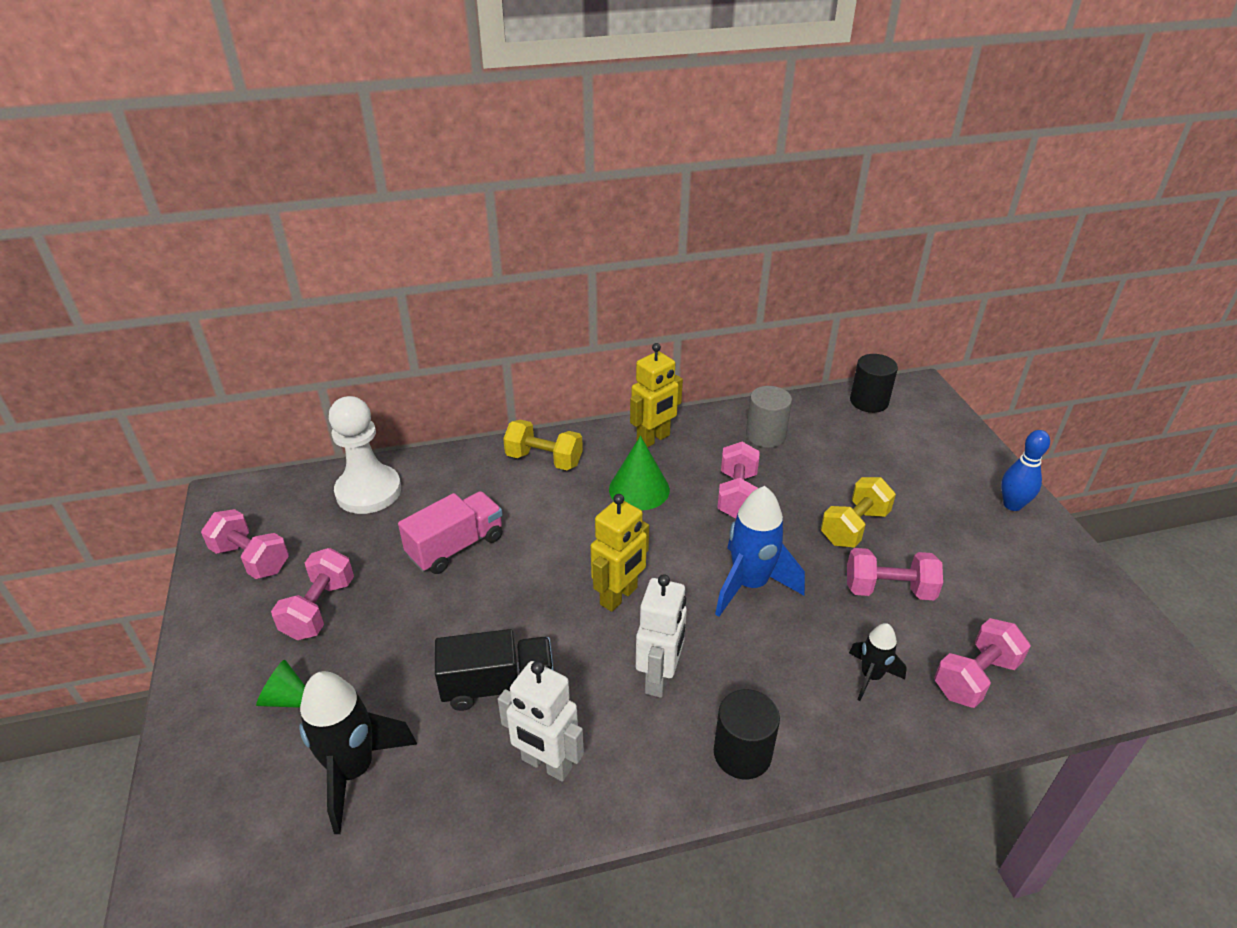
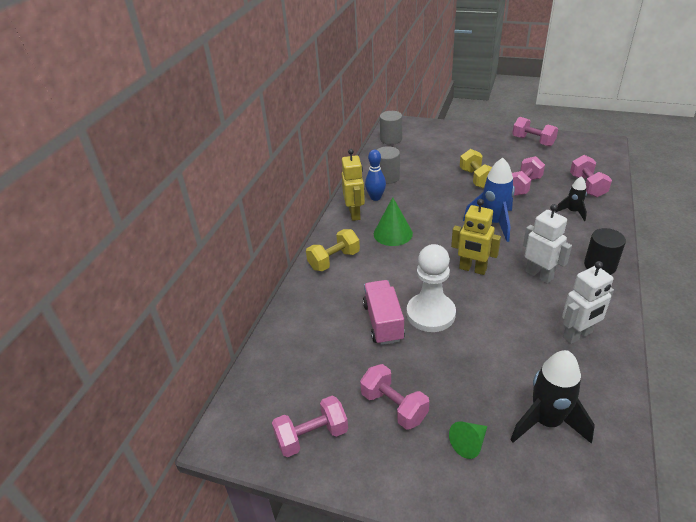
camera: 55 degrees left, 0 degrees up
white pawn [329,396,401,514] -> white pawn moved to [407,244,456,332]
black truck [435,629,554,711] -> none
yellow robot [591,494,649,612] -> yellow robot turned 135 degrees clockwise [451,199,501,275]
pink dumbbell [717,442,760,519] -> pink dumbbell moved to [512,117,558,146]
black cylinder [850,354,898,413] -> grey cylinder [380,111,402,145]
blue bowling pin [1001,430,1050,511] -> blue bowling pin moved to [365,150,386,201]

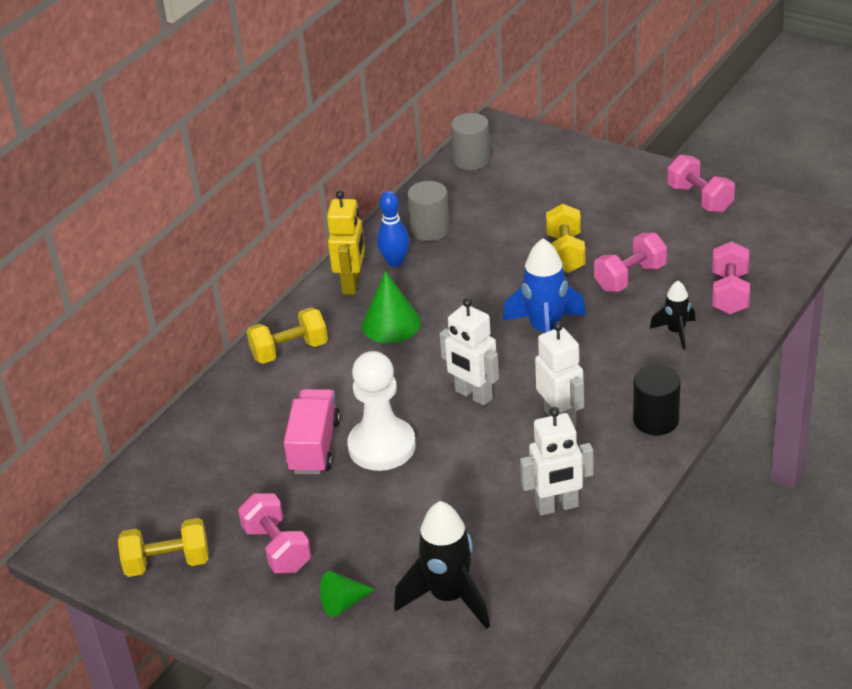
camera: 15 degrees right, 0 degrees up
pink dumbbell [272,396,348,457] -> yellow dumbbell [118,518,209,577]
yellow robot [451,199,501,275] -> white robot [440,298,499,406]

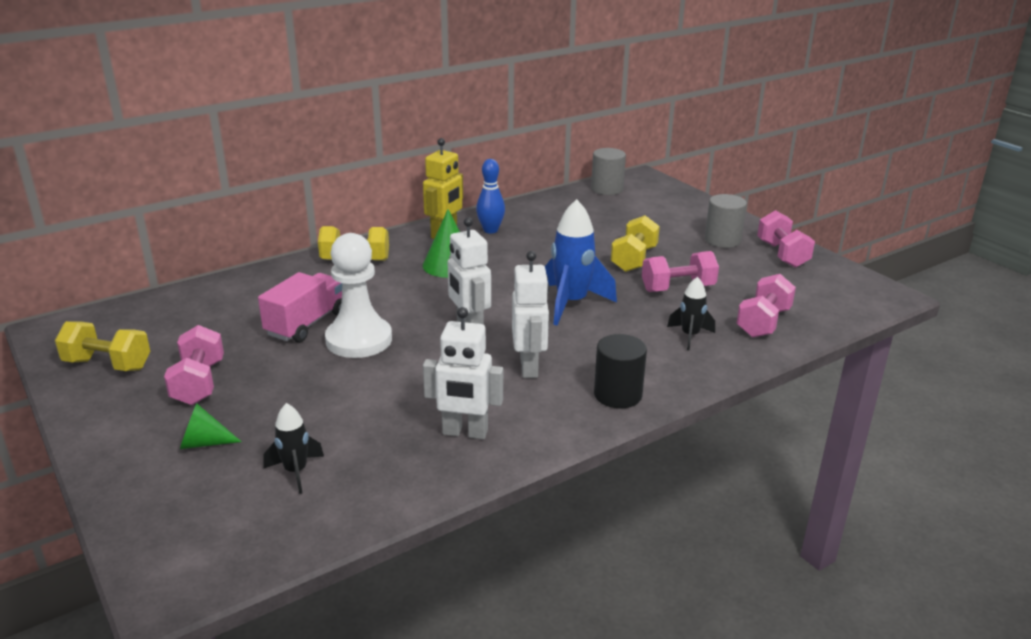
camera: 20 degrees right, 10 degrees down
black rocket [394,501,490,629] -> black rocket [263,403,324,494], size x0.56
grey cylinder [407,181,450,241] -> grey cylinder moved to [705,194,747,248]

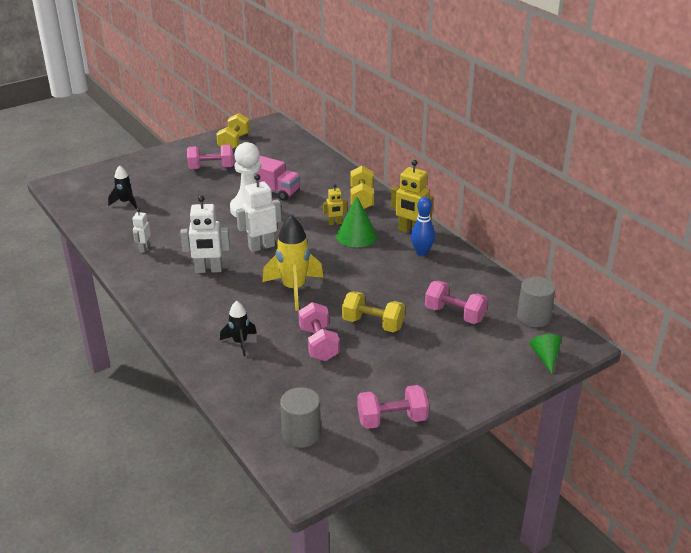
camera: 90 degrees right, 5 degrees up
green cone [180,403,242,449] -> green cone moved to [530,334,561,374]
white robot [423,307,503,439] -> white robot [132,208,151,253], size x0.56
blue rocket [545,199,617,325] -> yellow rocket [262,215,324,311]
black cylinder [594,334,647,408] -> none
grey cylinder [705,194,747,248] -> grey cylinder moved to [280,387,321,448]
pink dumbbell [736,274,796,338] -> pink dumbbell moved to [425,281,488,324]
none -> yellow robot [323,184,347,225]

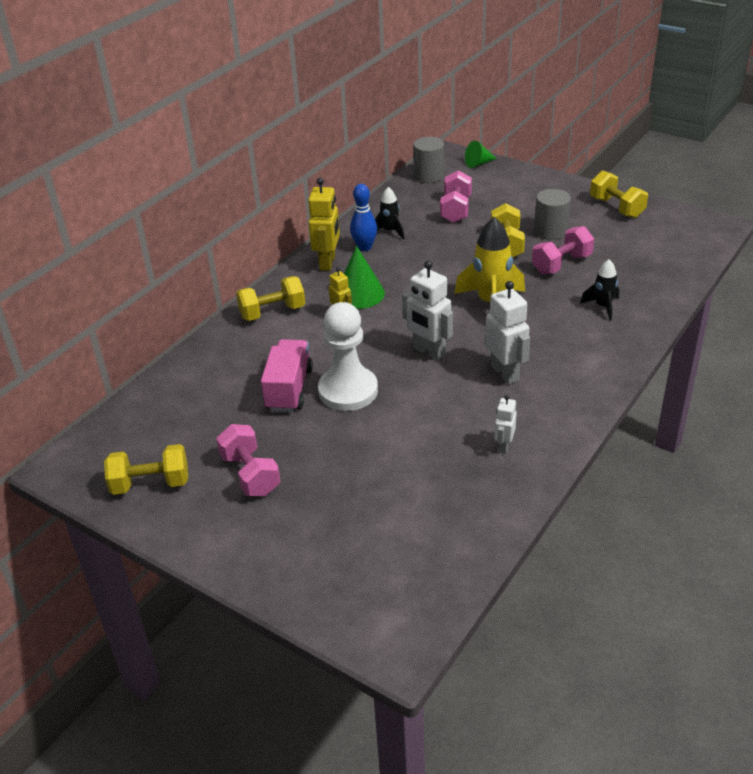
camera: 110 degrees left, 5 degrees up
black rocket [108,165,137,209] -> black rocket moved to [375,187,405,240]
white robot [132,208,151,253] -> white robot turned 120 degrees clockwise [494,395,517,454]
grey cylinder [280,387,321,448] -> grey cylinder moved to [534,189,571,240]
pink dumbbell [357,385,429,429] -> yellow dumbbell [590,170,648,218]

